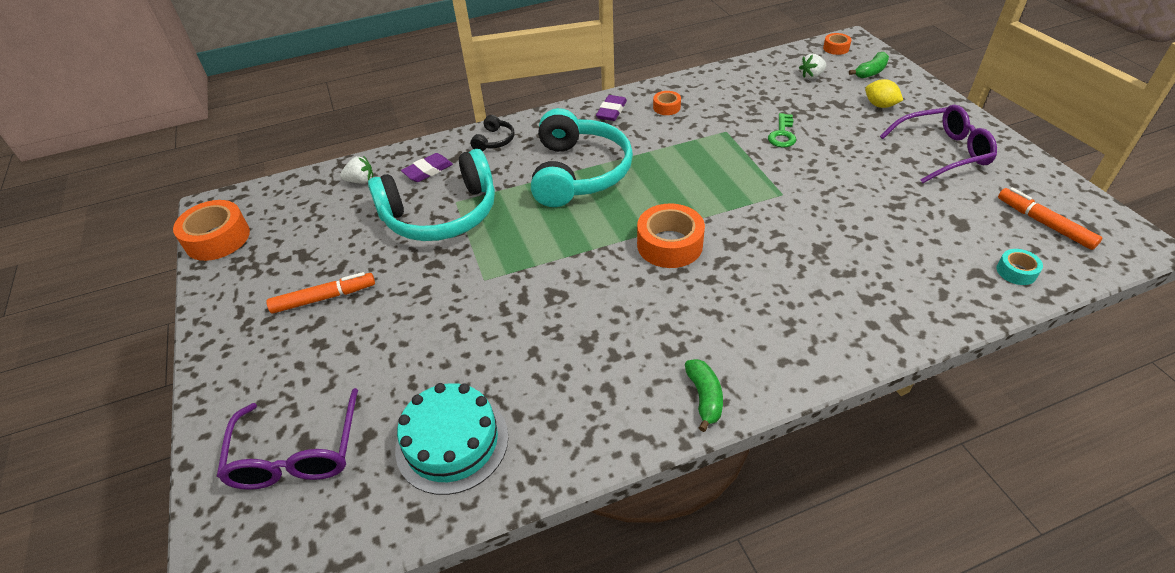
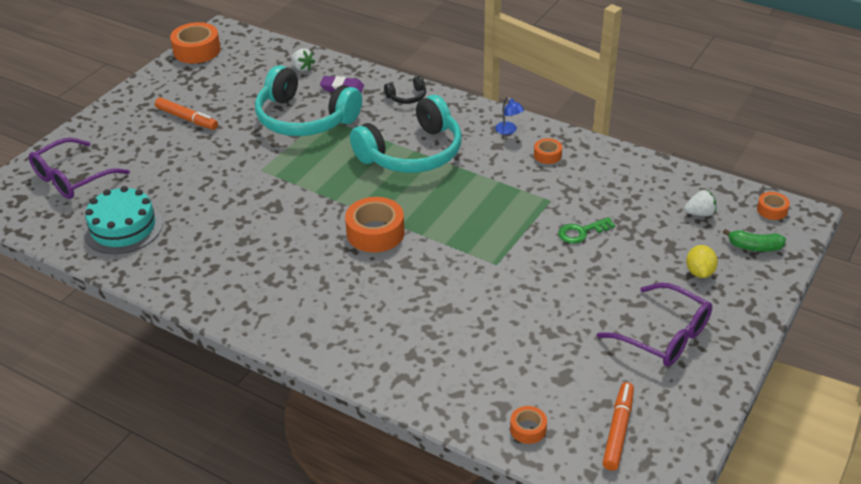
camera: 50 degrees right, 5 degrees down
purple eraser [596,95,627,121] -> blue lamp [495,97,524,135]
green banana [685,359,723,432] -> none
white strawberry [799,54,826,79] -> white strawberry turned 150 degrees clockwise [684,190,716,217]
turquoise tape [996,249,1043,285] -> orange tape [510,406,547,444]

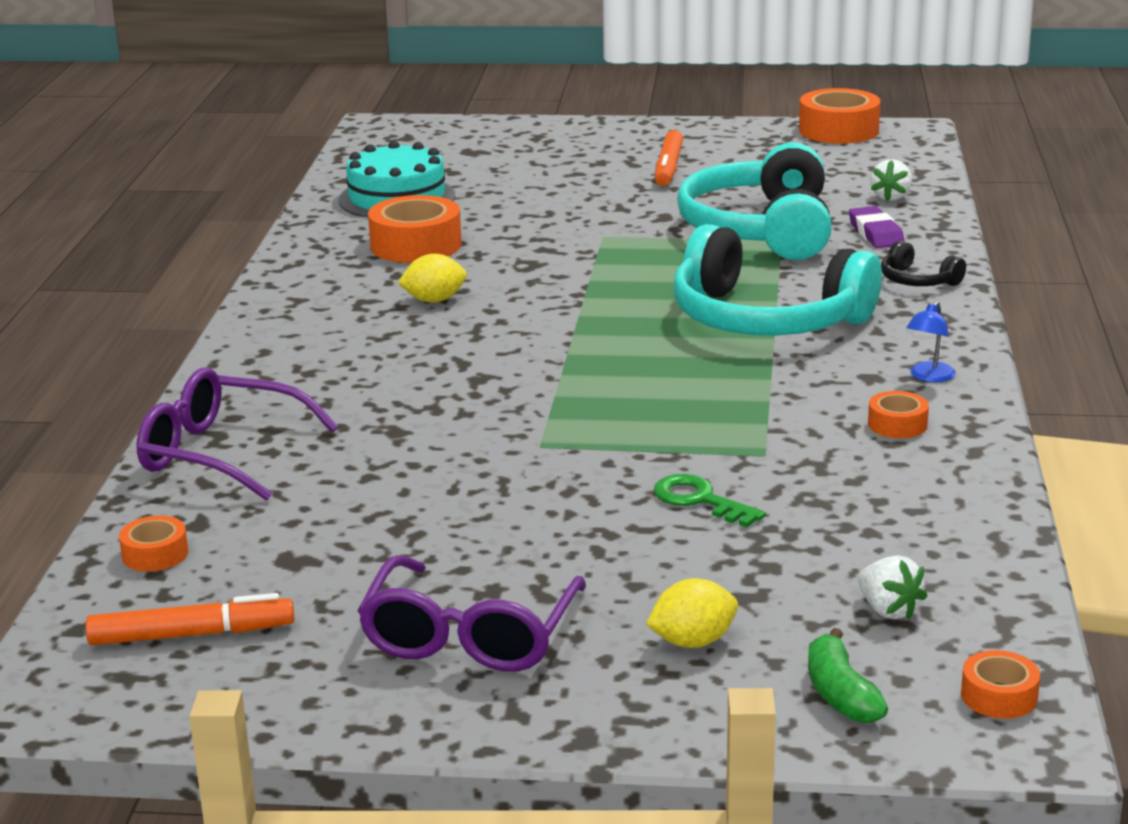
camera: 65 degrees right, 15 degrees down
purple glasses [29,138,130,199] -> purple glasses moved to [136,368,338,501]
orange tape [345,197,404,252] -> orange tape moved to [368,195,462,263]
none -> yellow lemon [398,254,467,302]

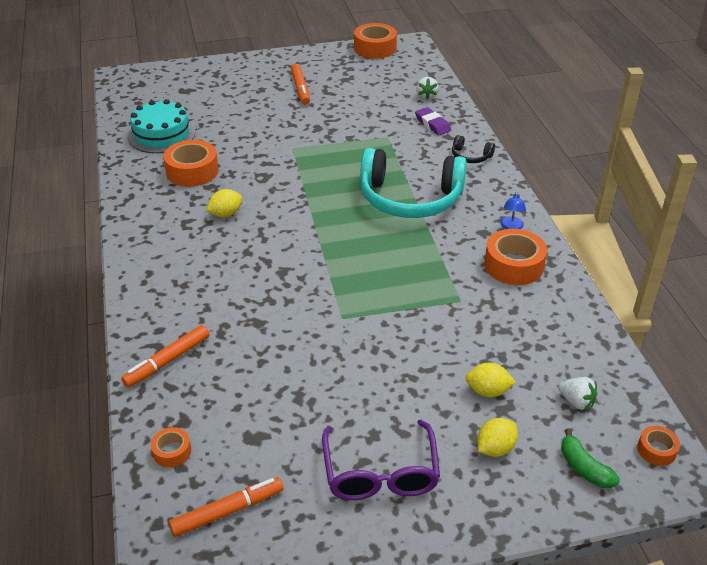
camera: 20 degrees left, 15 degrees up
purple glasses [136,368,338,501] -> orange marker [121,325,210,387]
green key [654,474,766,527] -> none
turquoise headphones [677,142,832,260] -> none
orange tape [868,391,929,438] -> orange tape [484,229,547,285], size x1.93
none -> yellow lemon [465,363,516,397]

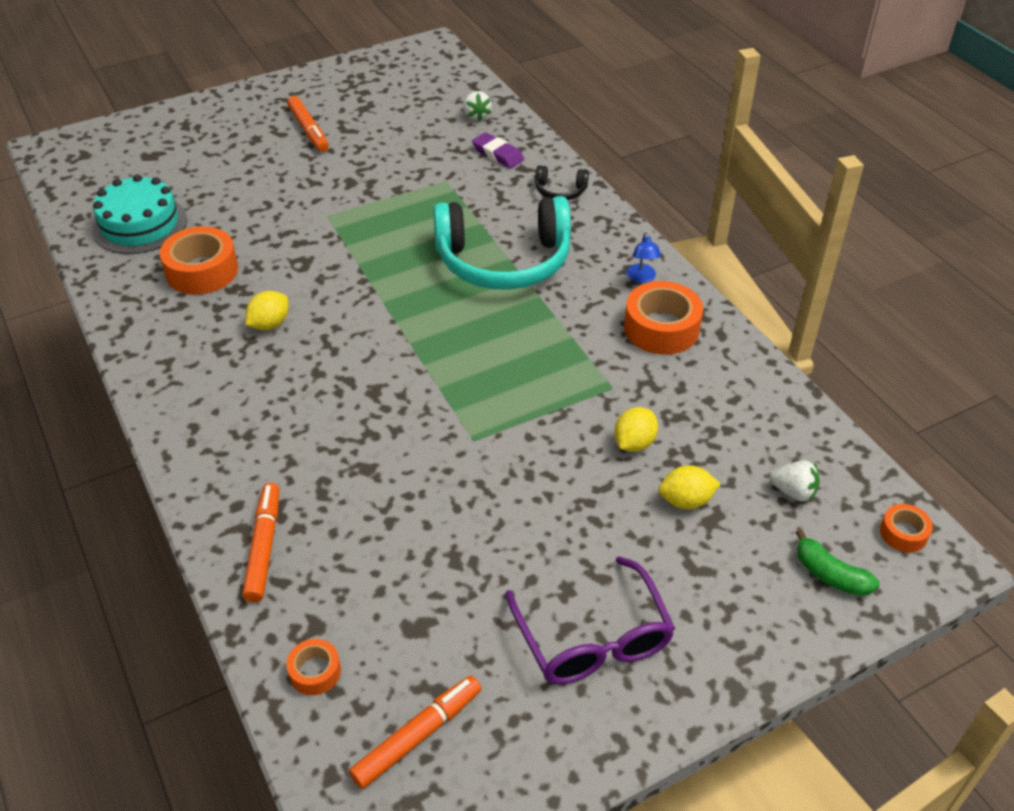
camera: 15 degrees left, 5 degrees up
orange marker [121,325,210,387] -> orange marker turned 150 degrees clockwise [242,483,279,602]
orange tape [354,23,397,59] -> none
yellow lemon [477,418,518,457] -> yellow lemon moved to [614,407,658,452]

